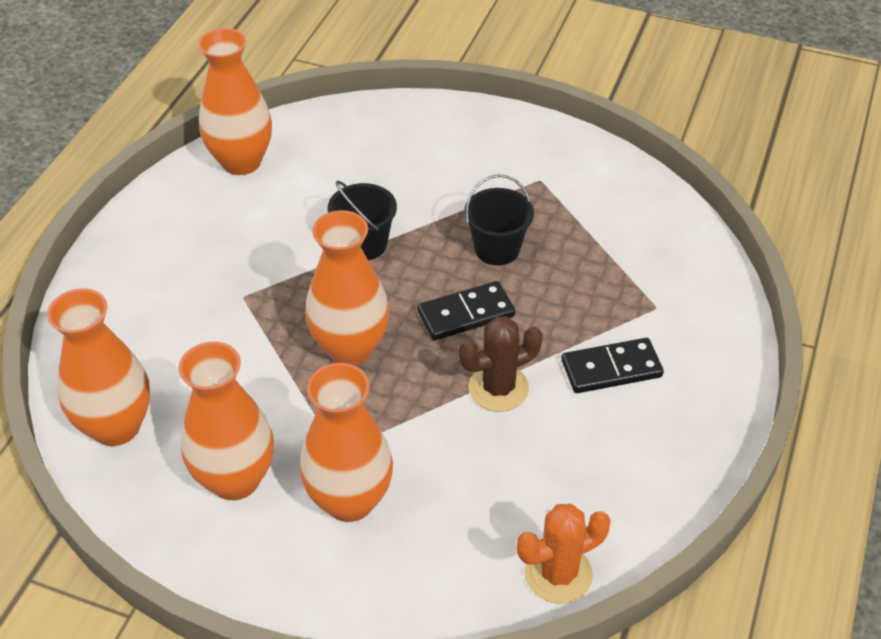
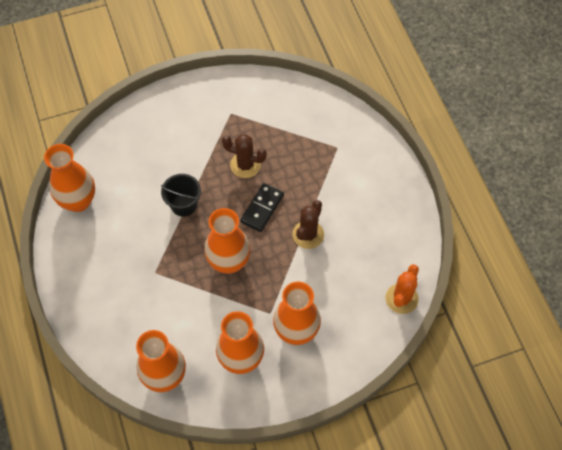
camera: 40 degrees left, 15 degrees up
black bucket [464,174,534,265] -> brown cactus [222,134,267,178]
black domino [561,338,664,393] -> none

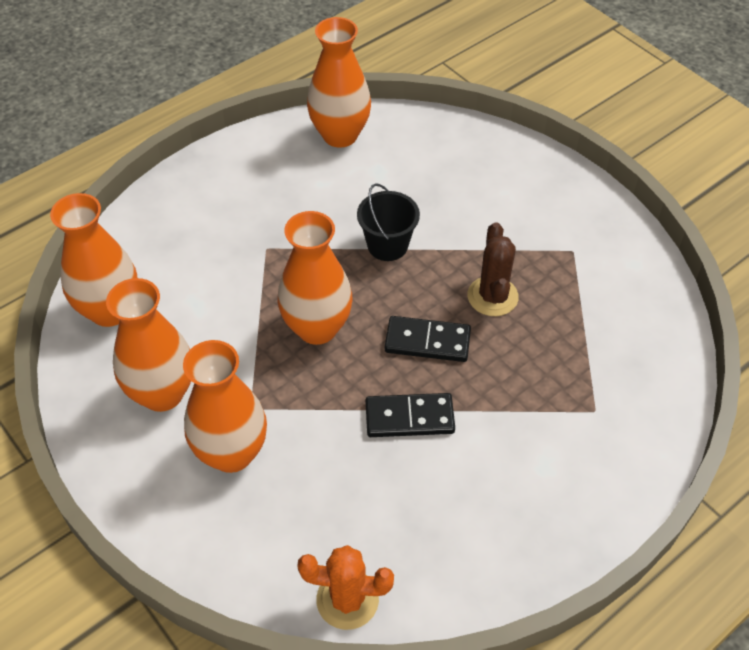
camera: 70 degrees right, 10 degrees down
brown cactus [292,200,324,249] -> black domino [365,393,455,437]

